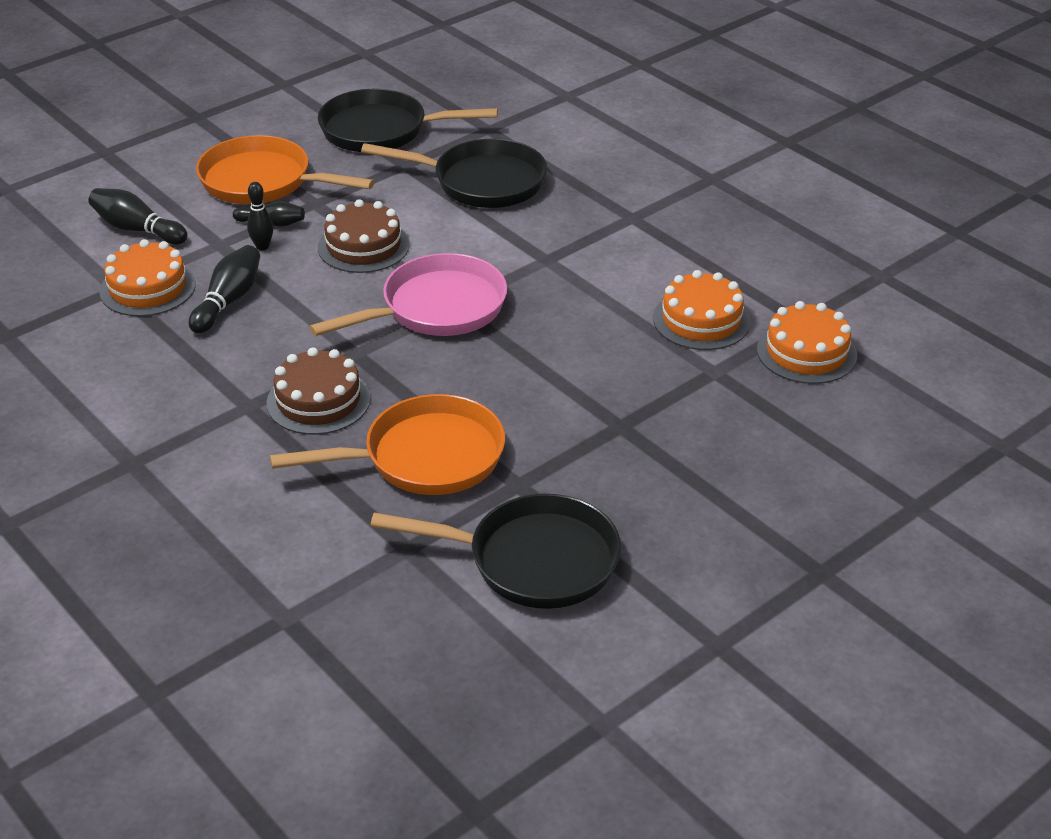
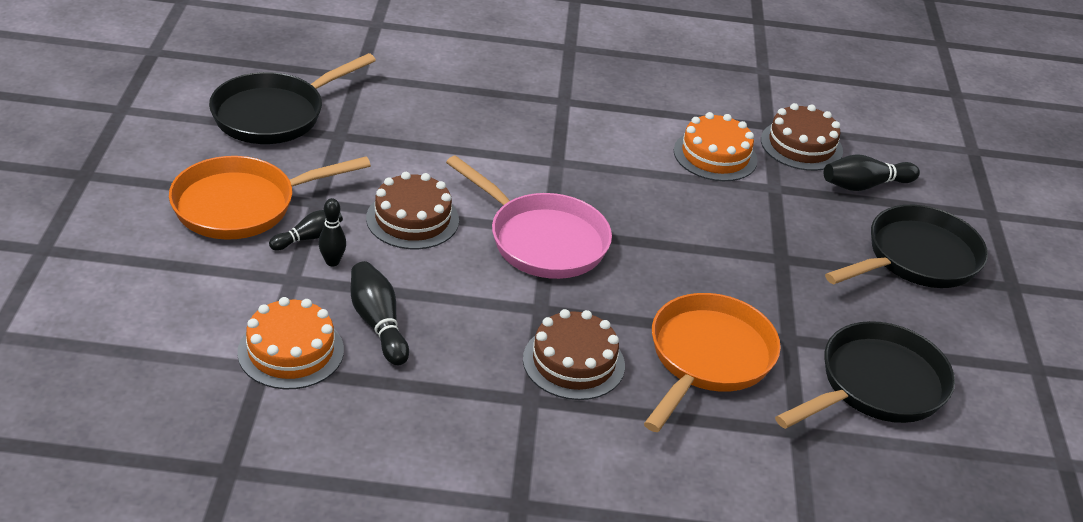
camera: 50 degrees left, 0 degrees up
black bowling pin [88,188,188,245] -> black bowling pin moved to [824,154,920,191]
pink pan [309,253,507,336] -> pink pan turned 120 degrees clockwise [446,155,612,279]
black pan [361,139,547,208] -> black pan moved to [825,205,988,288]
orange cake [757,301,857,384] -> brown cake [761,103,843,171]

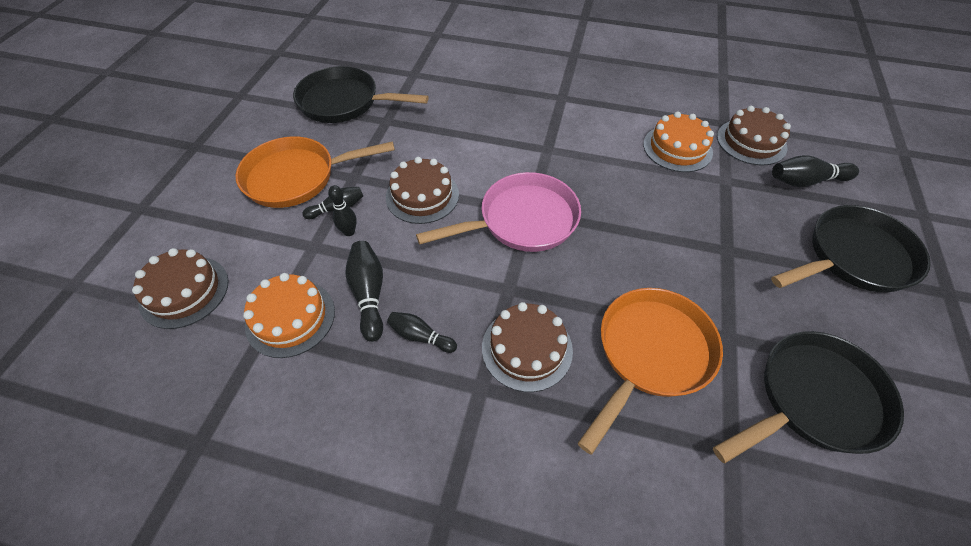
camera: 15 degrees right, 15 degrees up
black pan [209,53,376,144] -> black pan turned 45 degrees clockwise [293,66,429,123]
pink pan [446,155,612,279] -> pink pan turned 75 degrees counterclockwise [416,172,581,252]
none -> brown cake [132,248,229,329]
none -> black bowling pin [387,312,457,353]

